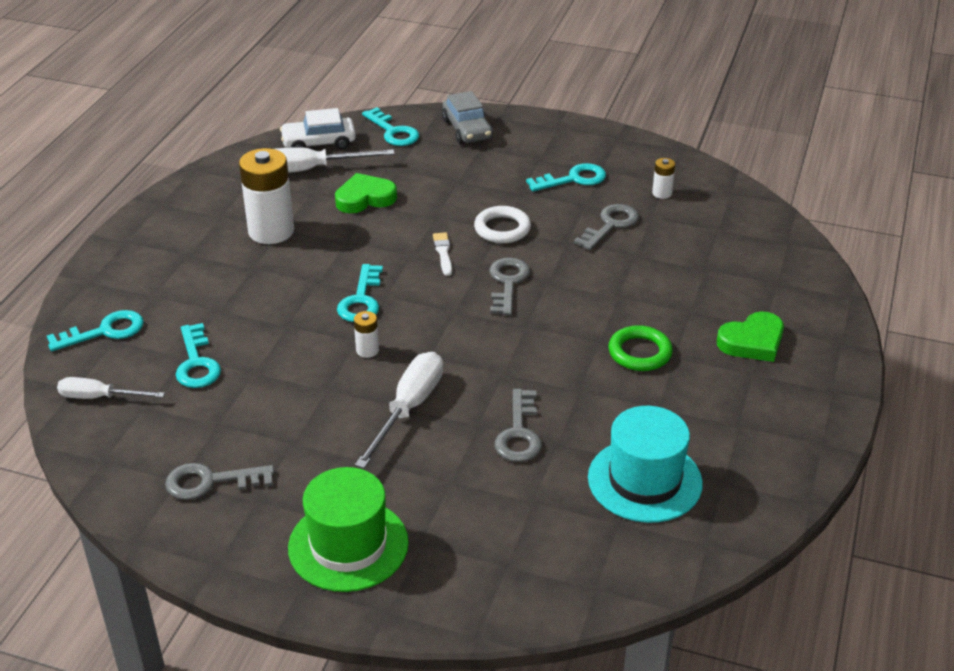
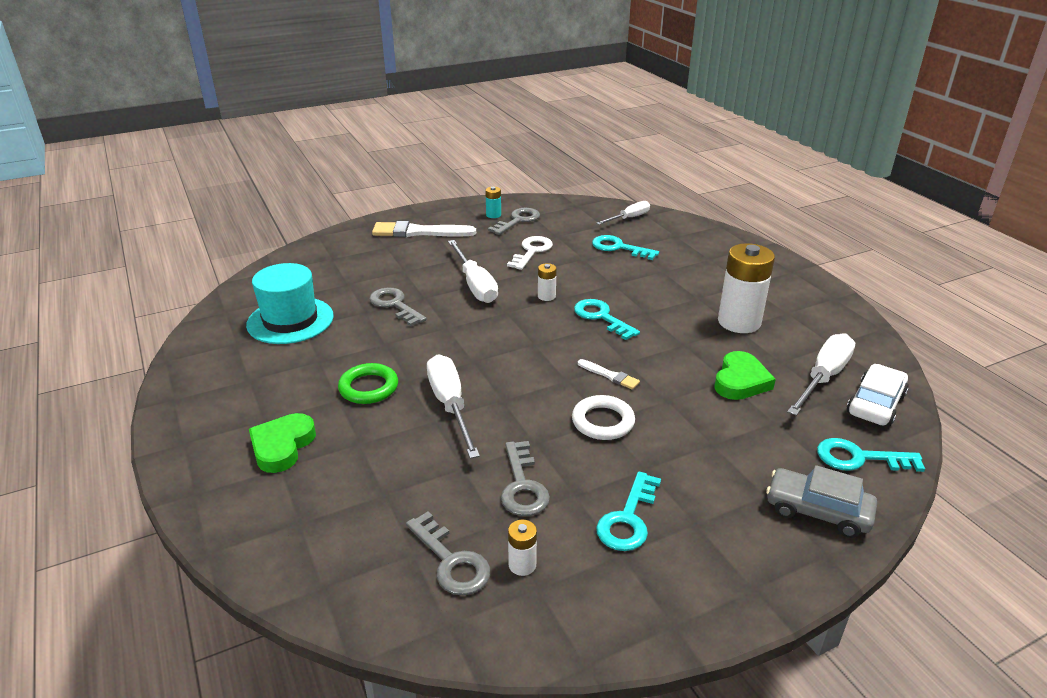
camera: 135 degrees right, 5 degrees down
turquoise key [47,310,144,351] -> none
green hat [288,467,409,592] -> white brush [372,221,476,237]
grey key [489,258,530,315] -> grey key moved to [406,511,490,595]
none -> white screwdriver [427,354,480,459]
none -> turquoise battery [485,187,501,218]
none -> white key [507,236,553,270]

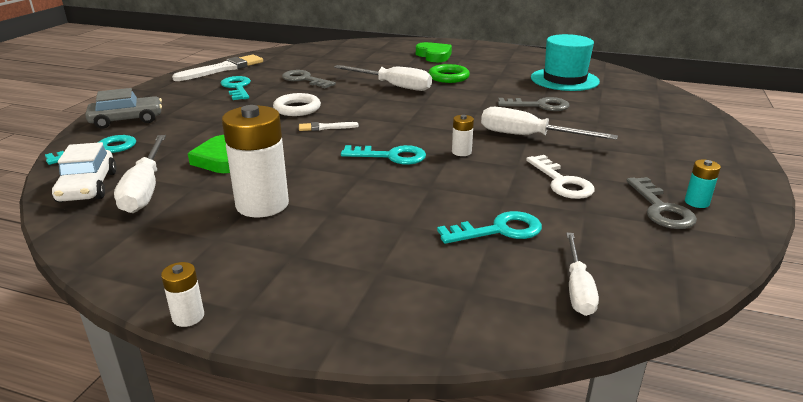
camera: 135 degrees right, 5 degrees down
white brush [372,221,476,237] -> white brush moved to [172,54,263,81]
grey key [406,511,490,595] -> none
white battery [508,520,537,576] -> white battery moved to [161,262,204,327]

